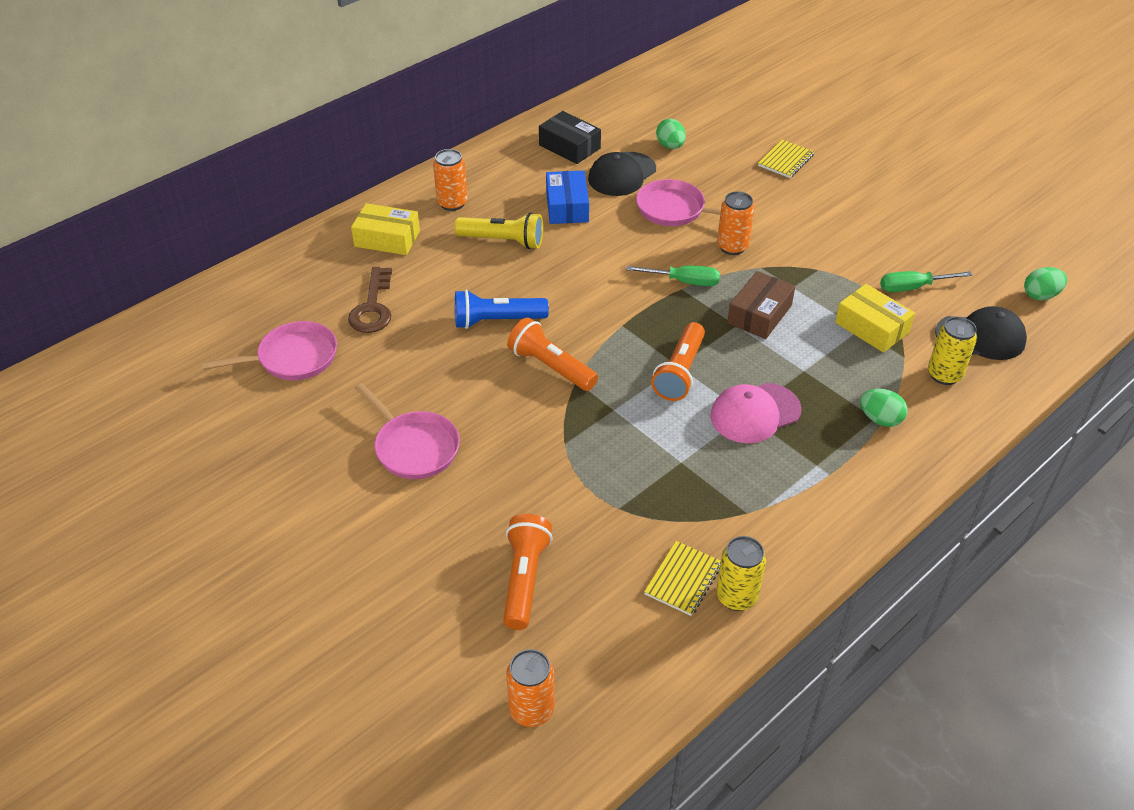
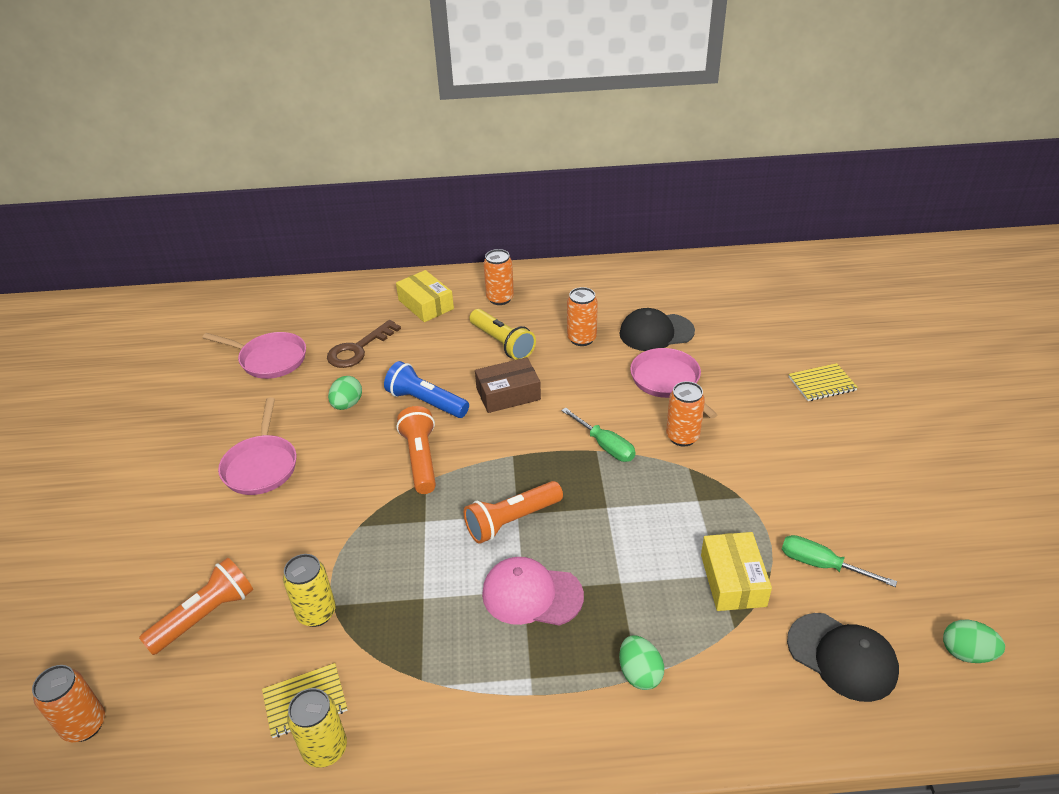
camera: 40 degrees right, 5 degrees down
black box [539,111,601,164] -> none
blue box [546,170,589,224] -> orange can [567,287,598,346]
green egg [656,119,686,149] -> green egg moved to [328,376,362,410]
brown box [727,271,795,339] -> brown box moved to [475,357,541,413]
yellow can [928,317,977,385] -> yellow can moved to [283,554,336,627]

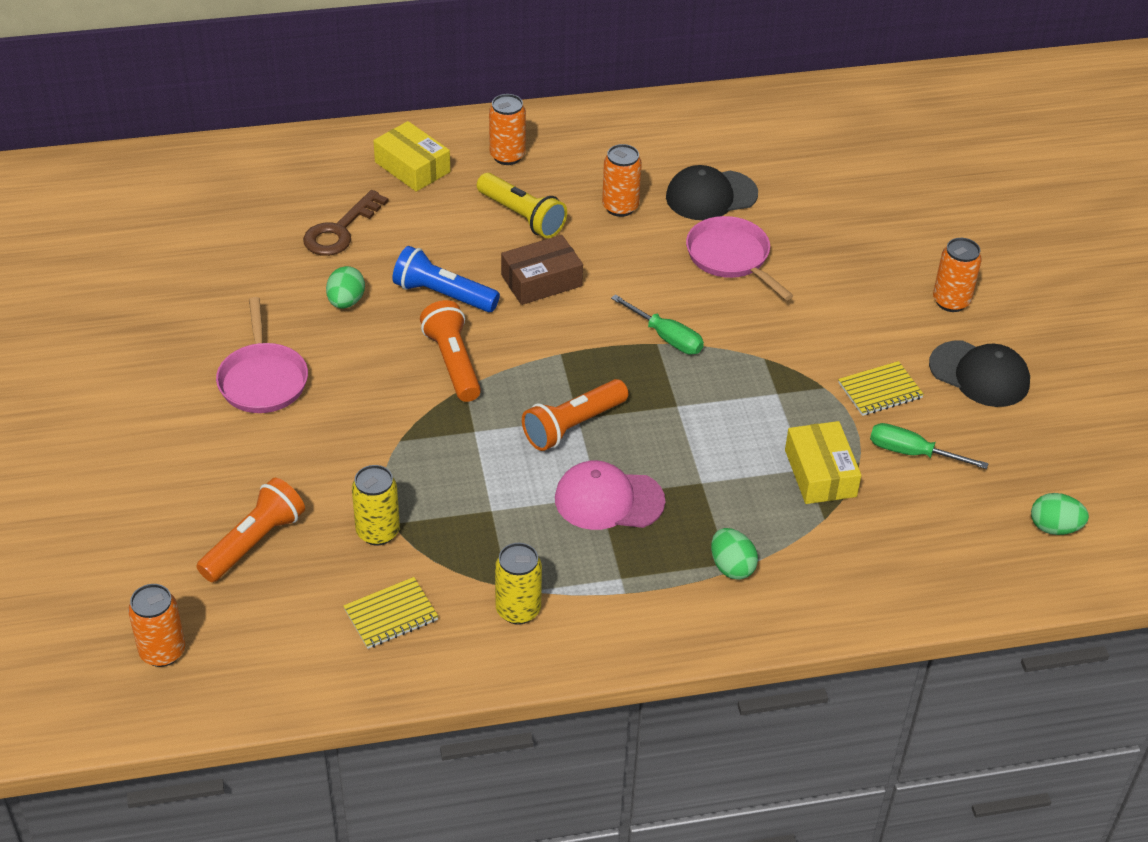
camera: 10 degrees left, 5 degrees up
pink pan [203,332,306,379] -> none
yellow can [287,688,347,768] -> yellow can moved to [495,543,542,625]
orange can [666,381,705,446] -> orange can moved to [933,238,982,312]
black cap [787,613,899,702] -> black cap moved to [929,340,1030,407]
yellow notebook [789,363,858,401] -> yellow notebook moved to [838,361,924,416]

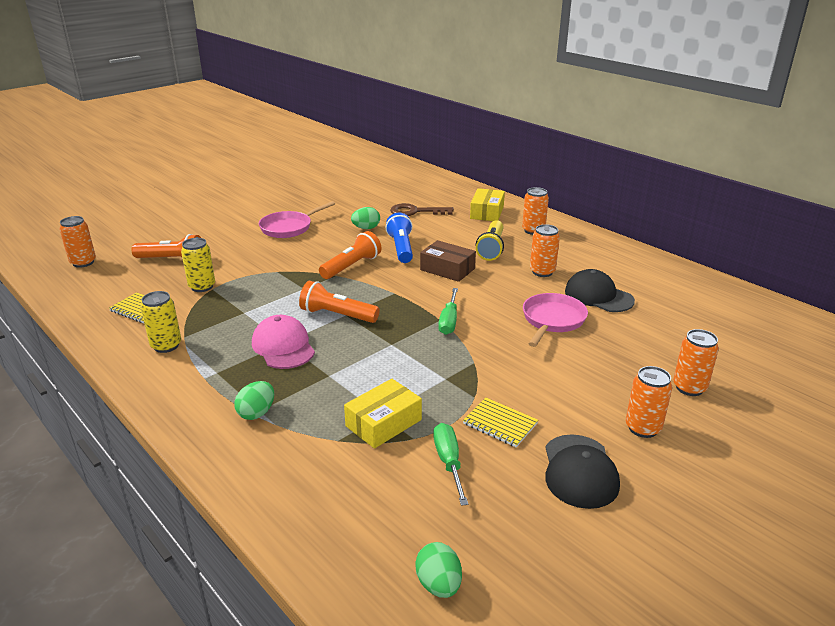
camera: 60 degrees right, 15 degrees down
none -> orange can [673,329,719,396]

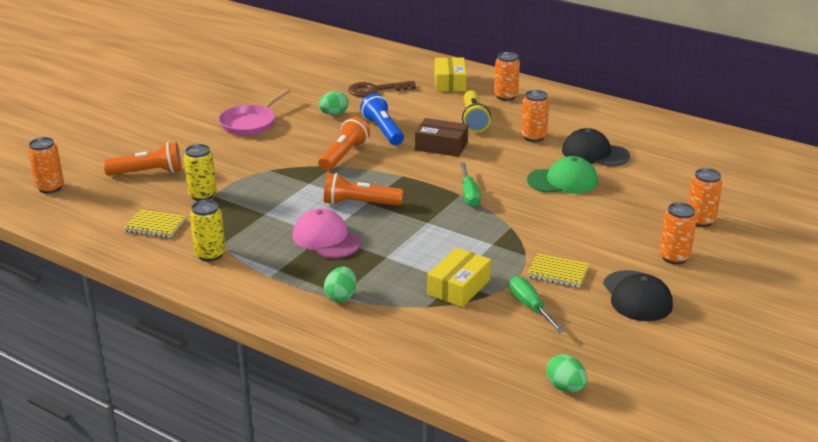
camera: 15 degrees left, 0 degrees up
pink pan [523,293,588,347] -> green cap [527,156,598,194]

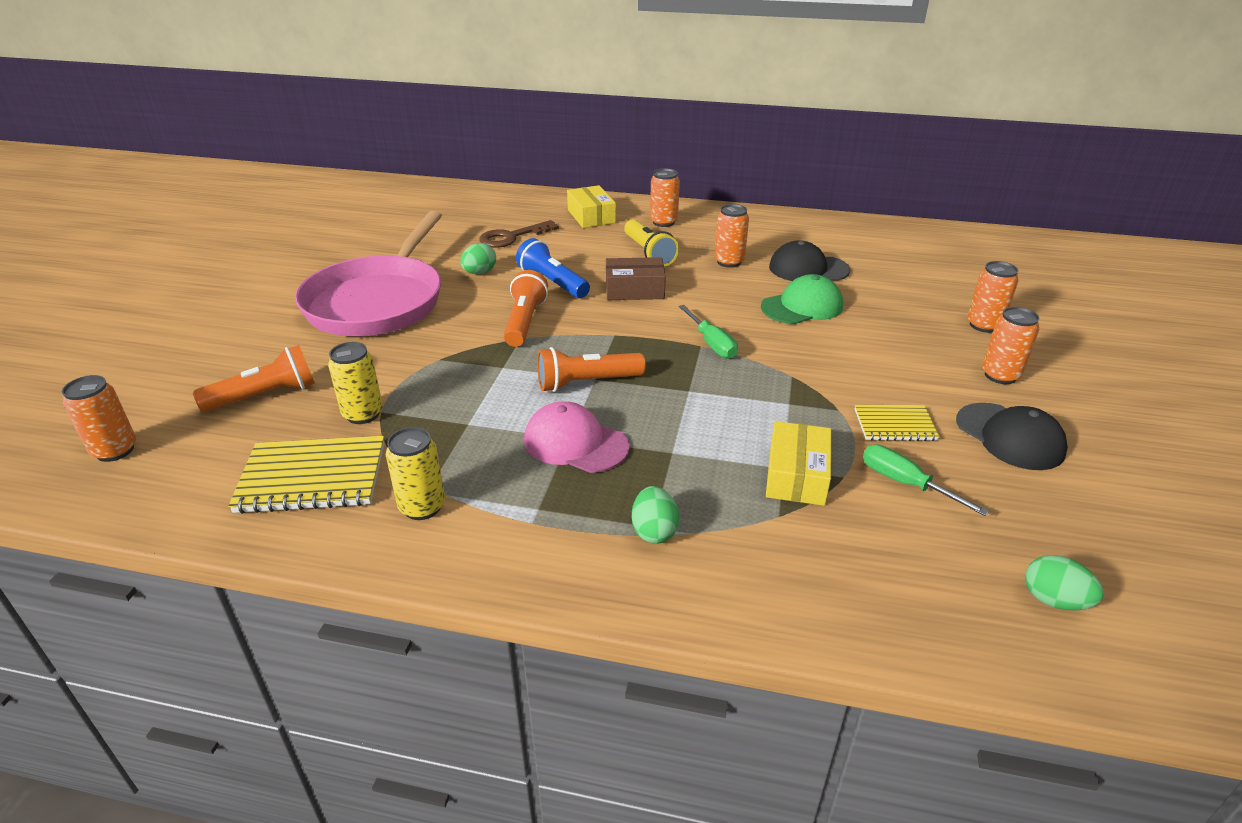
camera: 20 degrees left, 5 degrees up
yellow notebook [123,210,186,238] -> yellow notebook [228,436,385,514], size x1.69
pink pan [219,89,290,136] -> pink pan [295,211,442,336], size x1.87

